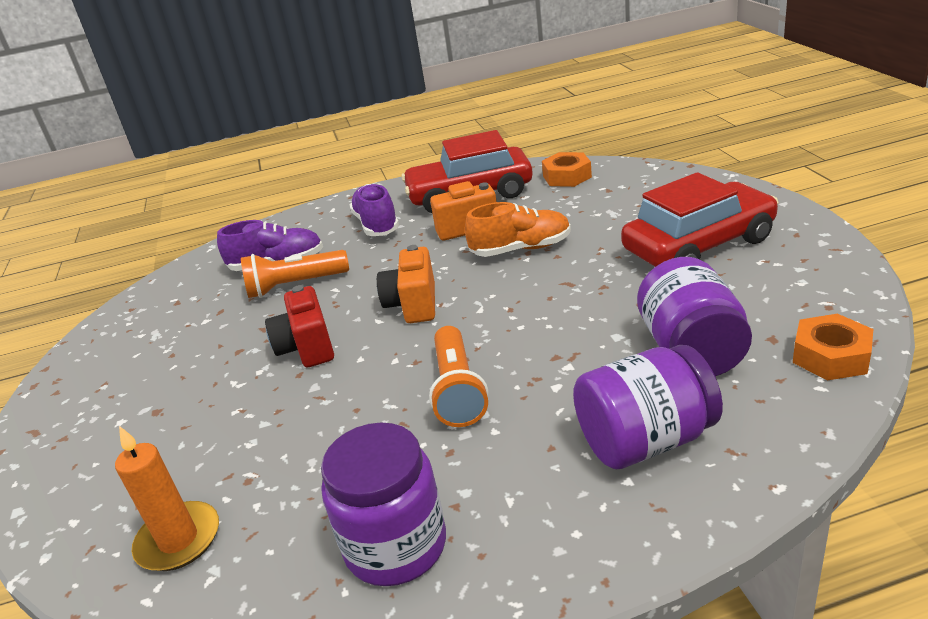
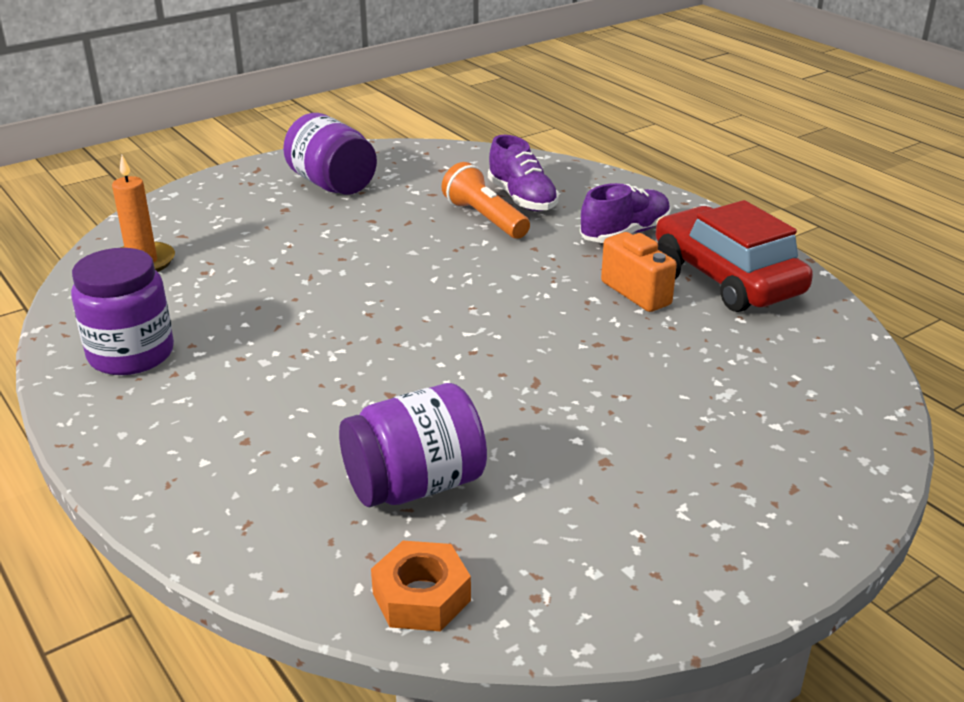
camera: 65 degrees right, 0 degrees up
red camera [265,285,334,367] -> none
orange camera [377,245,435,323] -> none
orange flashlight [429,326,489,427] -> none
orange shoe [465,202,571,257] -> none
orange nut [542,152,592,187] -> none
purple jar [573,345,723,469] -> purple jar moved to [283,113,377,195]
red car [621,172,778,267] -> none

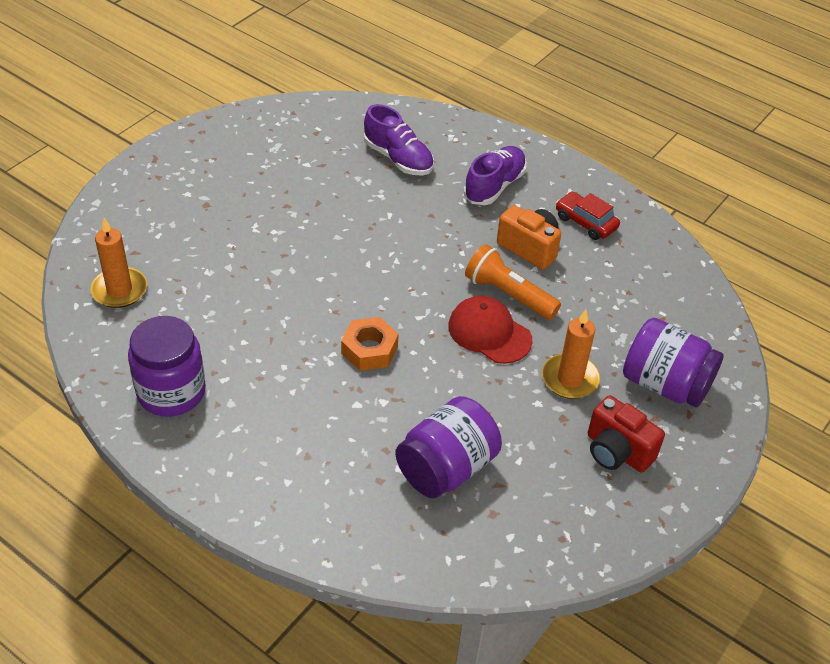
camera: 20 degrees left, 15 degrees up
purple jar [283,113,377,195] -> purple jar moved to [623,318,724,407]
orange nut [371,541,471,631] -> orange nut moved to [341,317,399,371]
orange flashlight [442,162,530,239] -> orange flashlight moved to [465,244,561,320]
red car [656,200,813,312] -> red car [556,192,620,240], size x0.50
none -> red cap [448,296,532,364]
none -> orange candle [542,309,600,399]
none -> red camera [588,395,665,472]

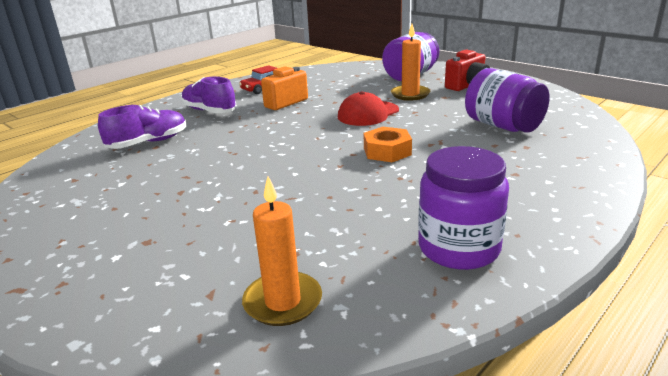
camera: 80 degrees left, 20 degrees down
orange flashlight [465,244,561,320] -> none

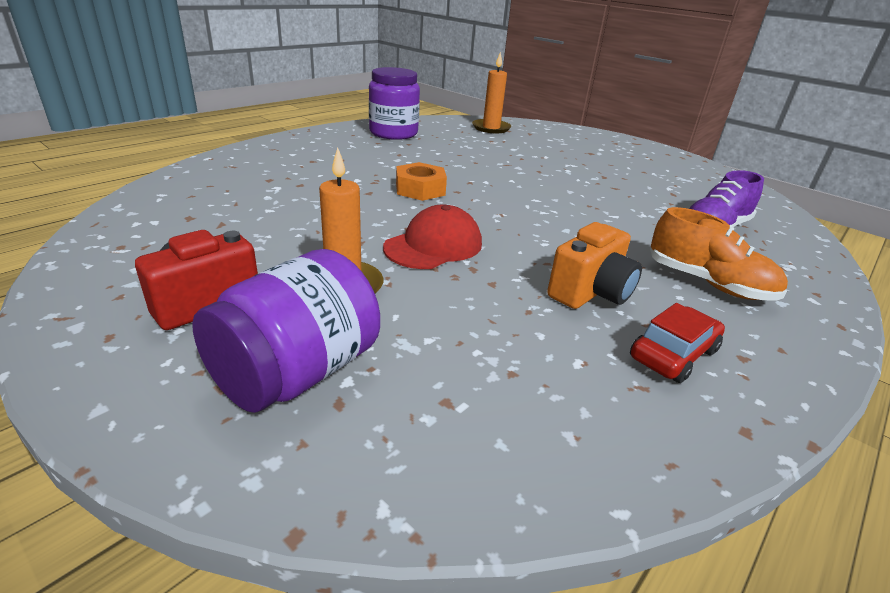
camera: 175 degrees right, 5 degrees up
purple shoe [181,77,237,113] -> orange shoe [650,207,788,301]
purple jar [465,68,550,133] -> none

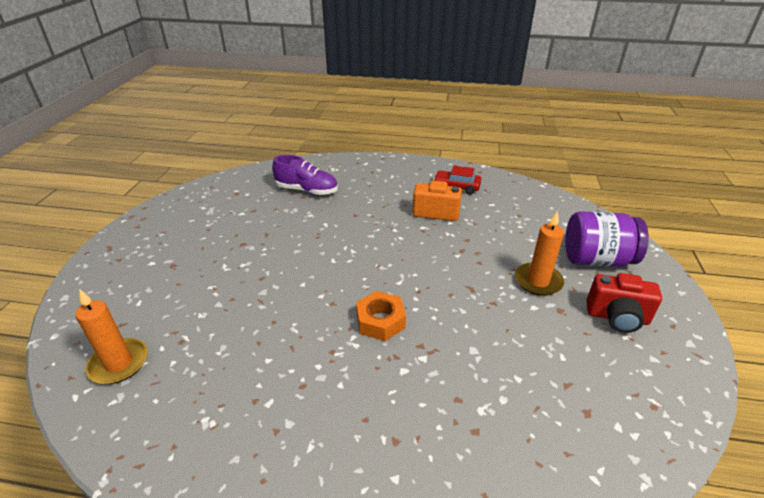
camera: 120 degrees left, 5 degrees up
purple jar [369,67,420,140] -> none
red cap [383,205,482,269] -> none
orange shoe [650,207,788,301] -> none

